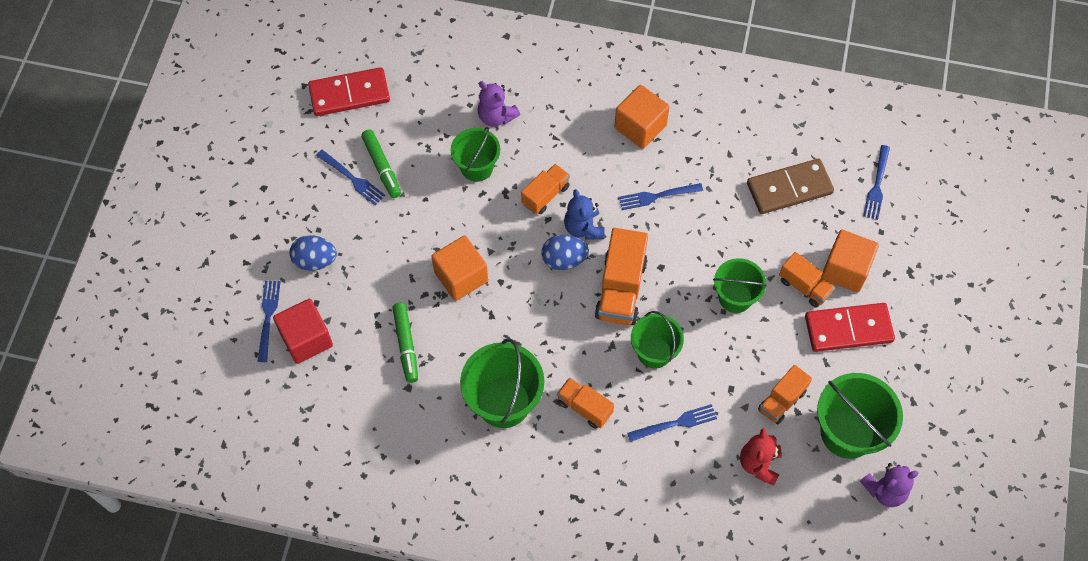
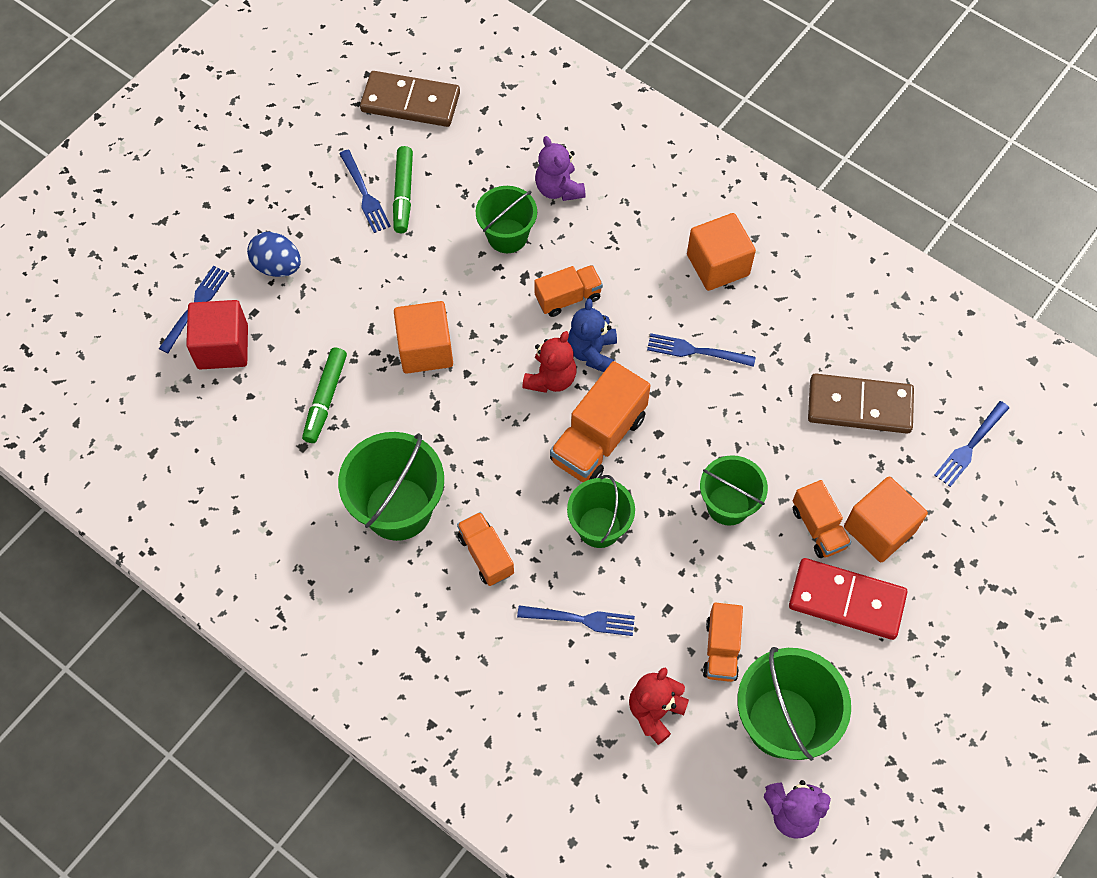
camera: 25 degrees right, 0 degrees up
red domino [308,67,390,116] -> brown domino [360,71,460,127]
blue egg [541,235,589,270] -> red teddy bear [522,331,576,393]
orange truck [758,365,812,424] -> orange truck turned 60 degrees counterclockwise [703,603,743,682]

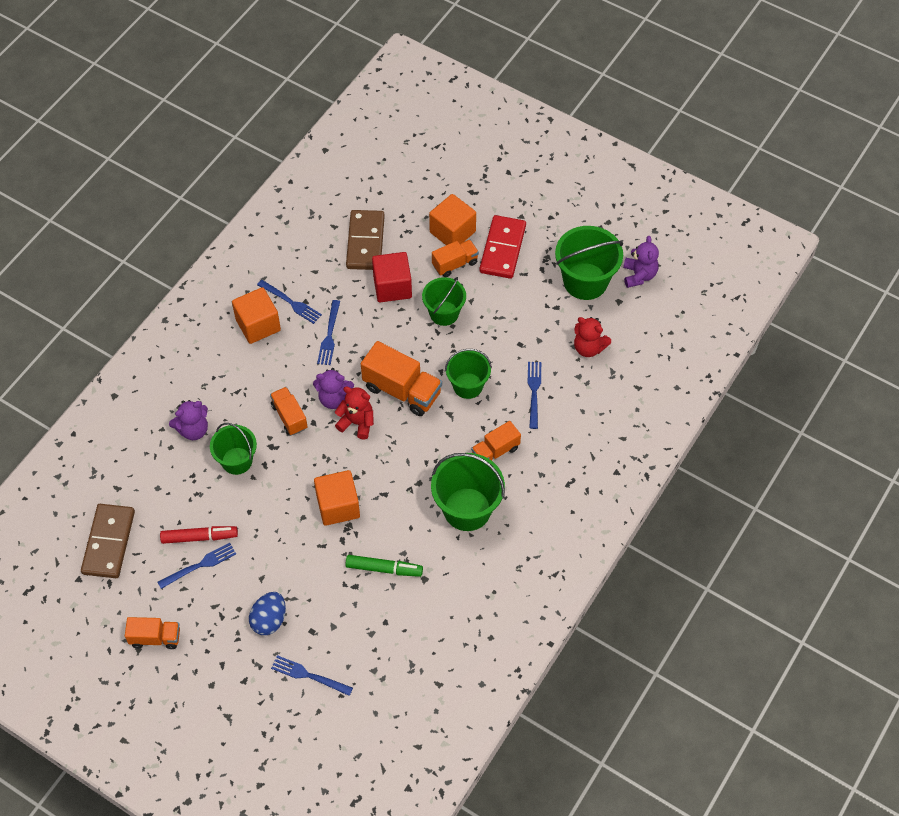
camera: 95 degrees left, 5 degrees down
red cube [186,300,248,370] -> red cube moved to [372,252,412,302]
green marker [393,146,413,233] -> red marker [160,526,238,544]
blue teddy bear [567,298,617,372] -> purple teddy bear [313,368,354,409]
orange truck [703,603,743,682] -> orange truck moved to [125,617,180,649]
blue fork [934,401,1009,487] -> blue fork moved to [257,280,322,324]

